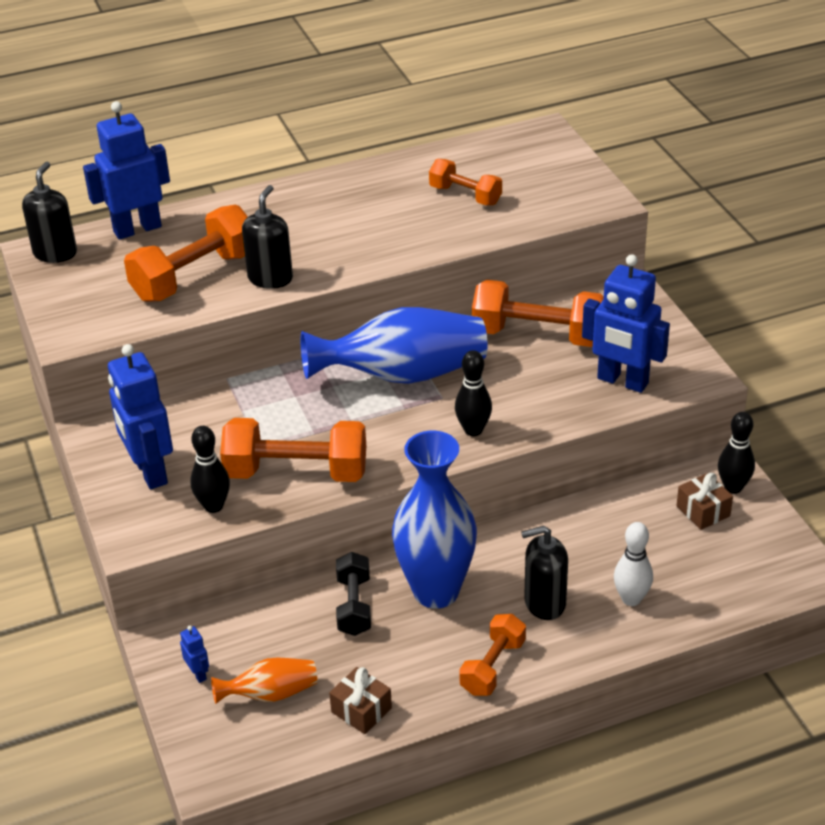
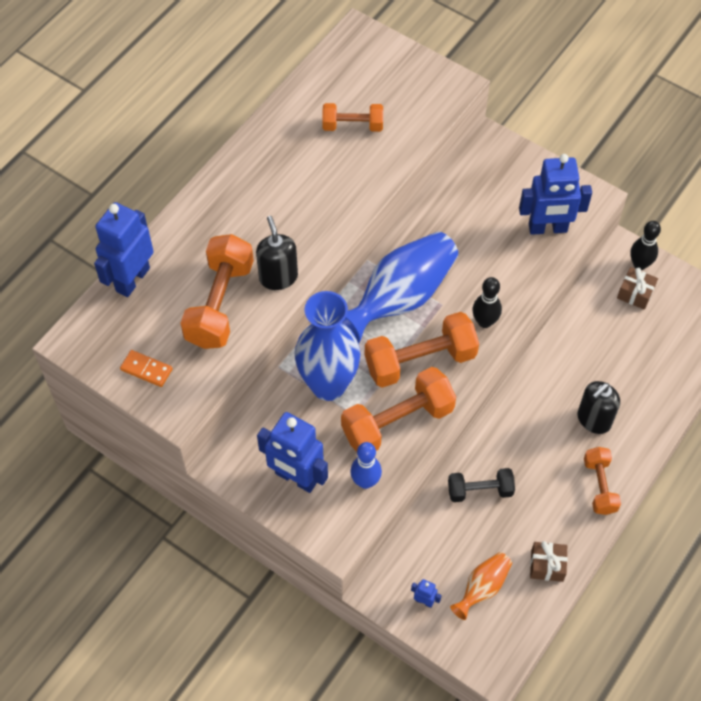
camera: 35 degrees left, 20 degrees up
black soap dispenser [22,162,77,263] -> none
black bowling pin [190,426,230,513] -> blue bowling pin [351,442,382,489]
black dumbbell [336,552,371,636] -> black dumbbell turned 60 degrees counterclockwise [448,468,515,502]
blue vase [392,431,477,608] -> blue vase moved to [295,291,361,401]
orange dumbbell [472,280,604,347] -> orange dumbbell moved to [365,312,479,388]
white bowling pin [614,522,653,606] -> none
none -> orange domino [120,350,172,387]

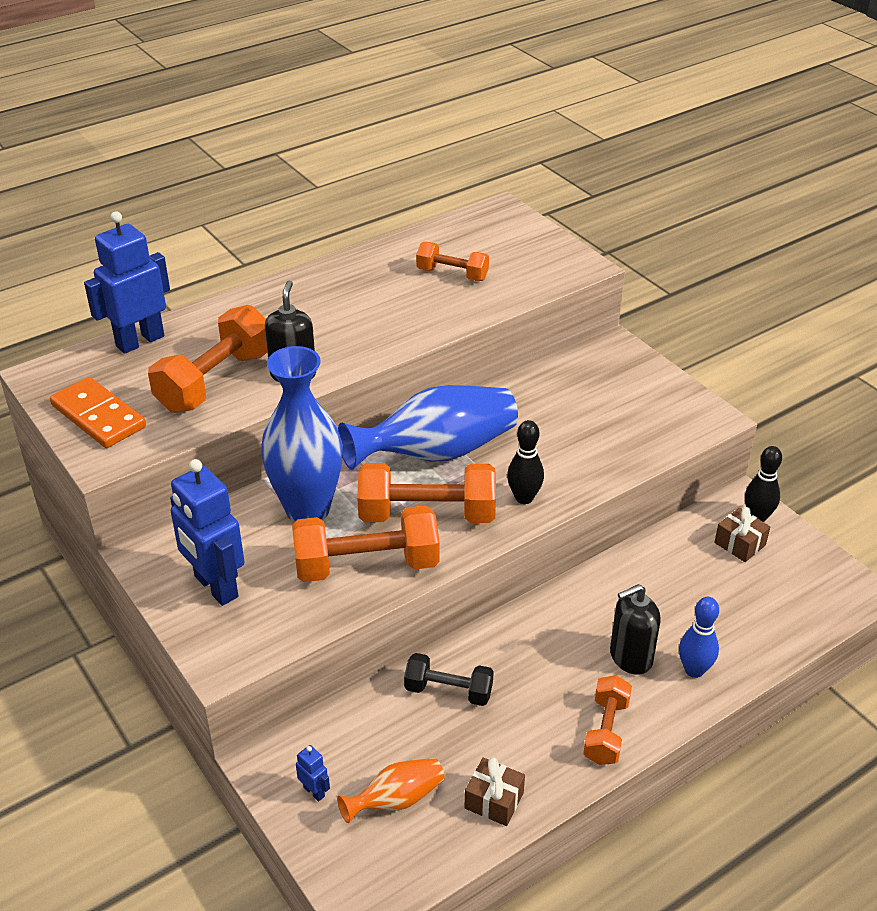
camera: 20 degrees right, 20 degrees down
orange domino [120,350,172,387] -> orange domino [50,377,146,448], size x1.74
blue bowling pin [351,442,382,489] -> blue bowling pin moved to [679,597,719,678]
blue robot [519,154,592,235] -> none

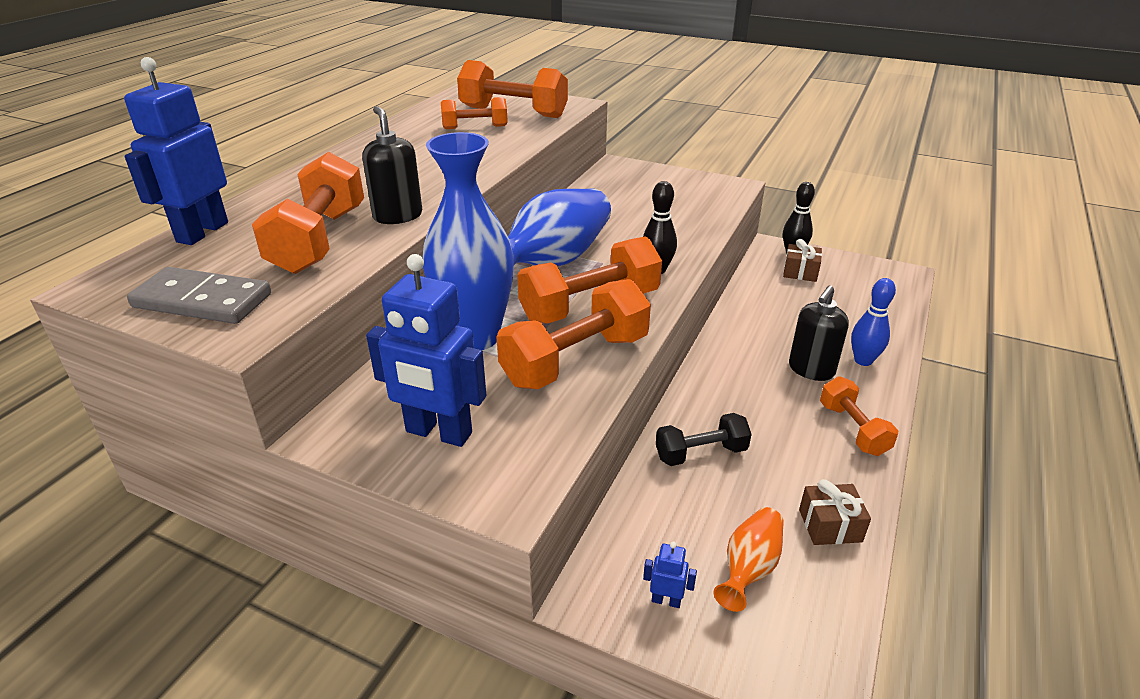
camera: 30 degrees left, 5 degrees down
orange domino [50,377,146,448] -> grey domino [127,267,271,324]
none -> orange dumbbell [457,60,568,118]

